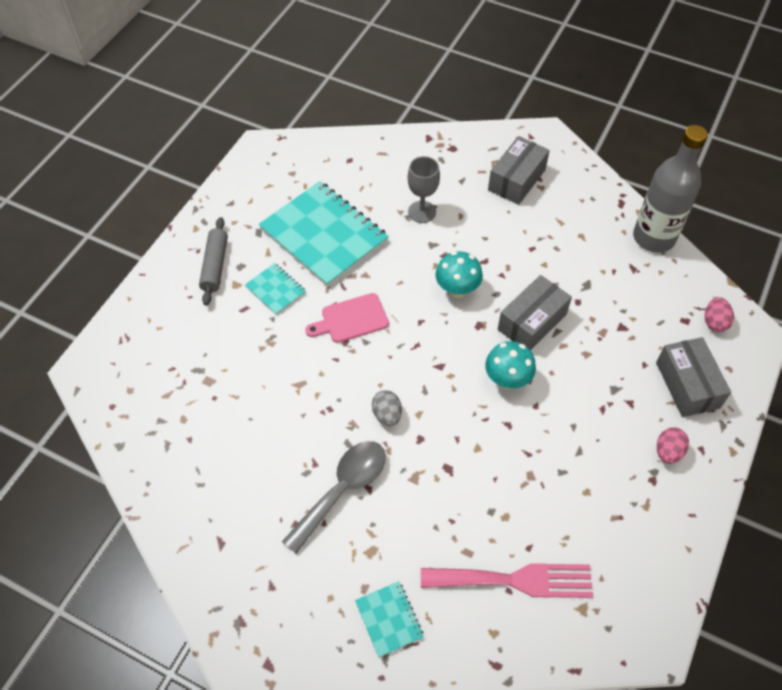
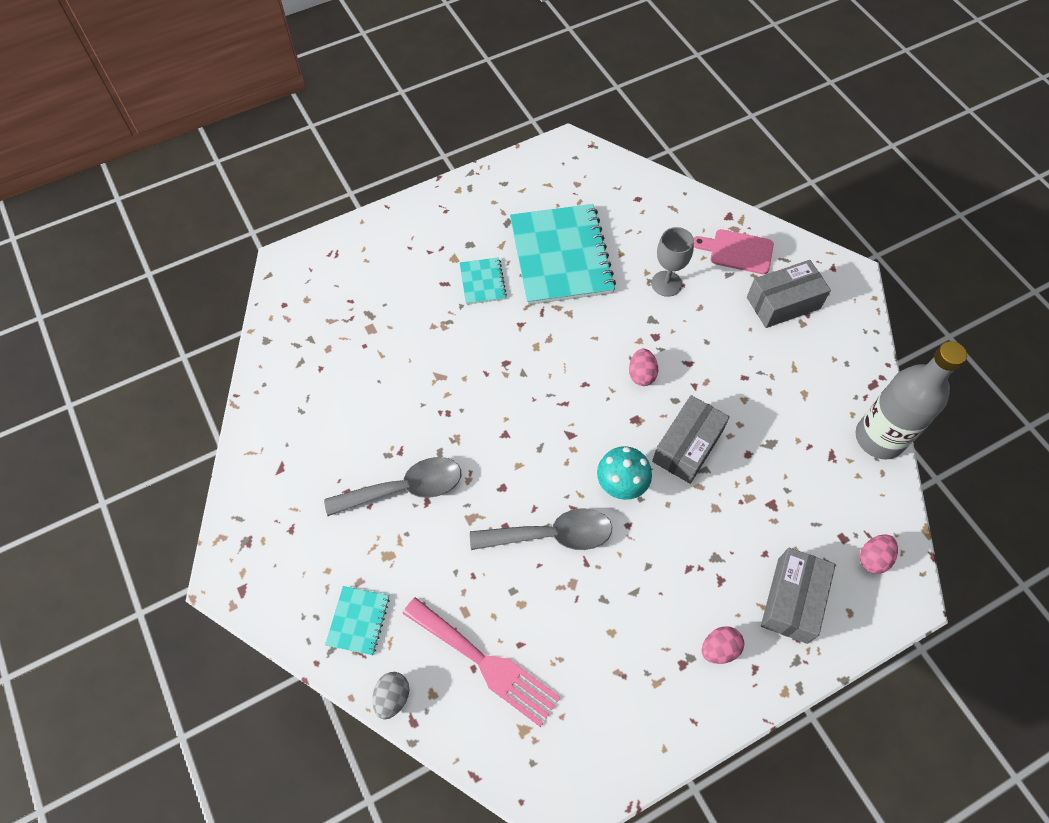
camera: 35 degrees right, 5 degrees up
grey rolling pin [199,217,228,306] -> none
pink cutting board [305,293,389,343] -> pink cutting board moved to [694,229,774,274]
grey egg [372,390,402,426] -> grey egg moved to [372,672,409,720]
turquoise mushroom [435,251,483,298] -> pink egg [629,348,658,386]
grey box [498,275,572,350] -> grey box turned 45 degrees counterclockwise [652,395,730,484]
none -> grey spoon [470,508,612,550]

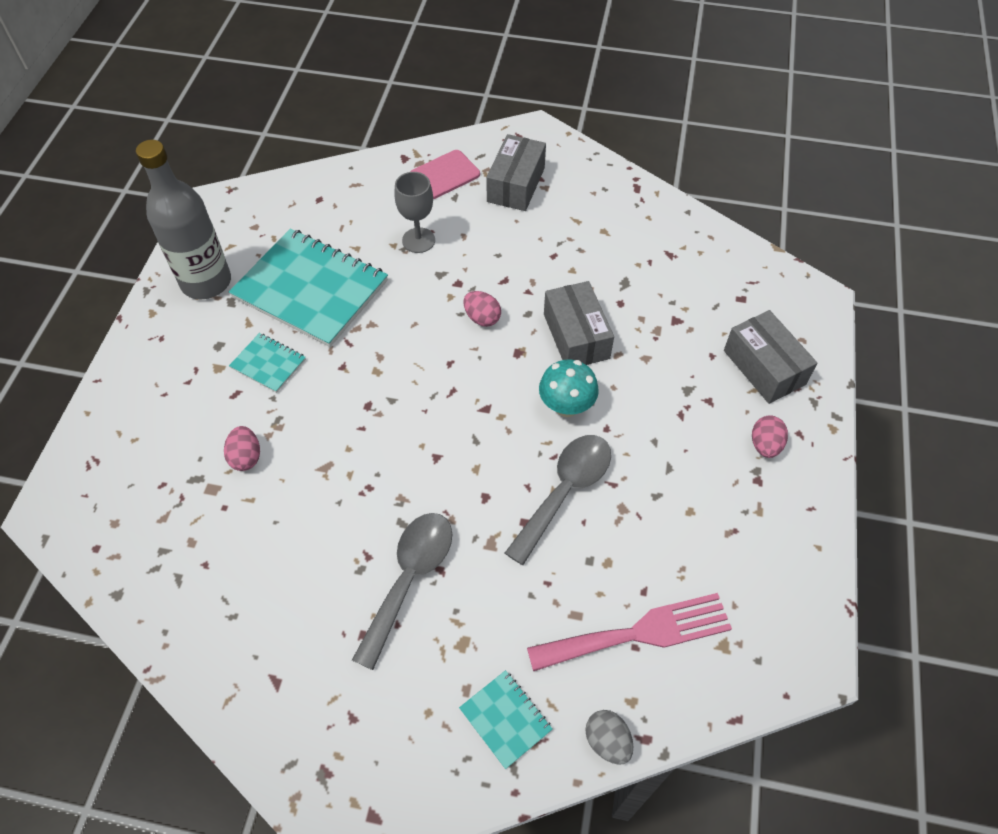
camera: 50 degrees left, 5 degrees down
grey bottle [855,341,967,459] -> grey bottle moved to [136,140,231,299]
pink egg [860,534,898,574] -> pink egg moved to [224,426,260,471]

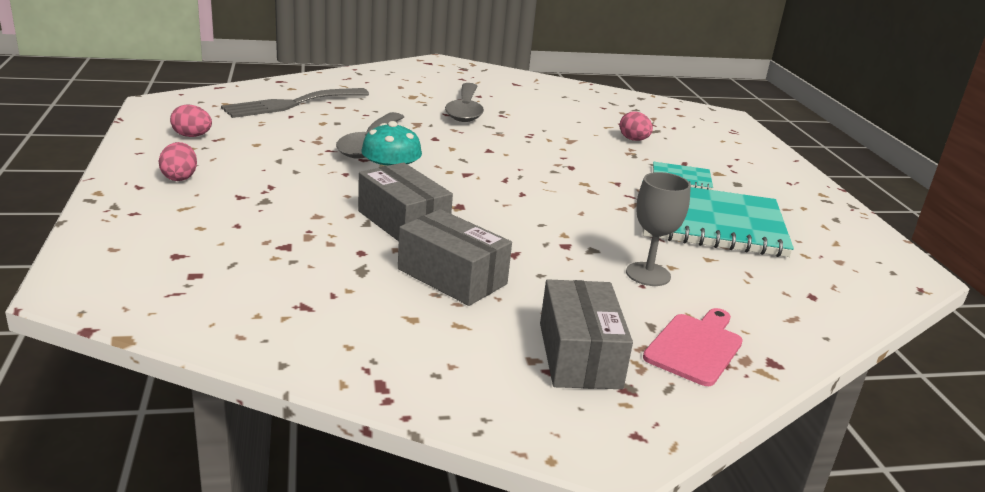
camera: 155 degrees right, 30 degrees down
grey bottle [136,140,231,299] -> none
turquoise notebook [459,670,553,769] -> none
pink egg [463,291,501,327] -> pink egg moved to [170,104,212,137]
pink fork [527,593,732,671] -> grey fork [221,88,369,118]
grey egg [585,710,633,765] -> none
grey box [724,310,818,404] -> grey box moved to [398,209,512,306]

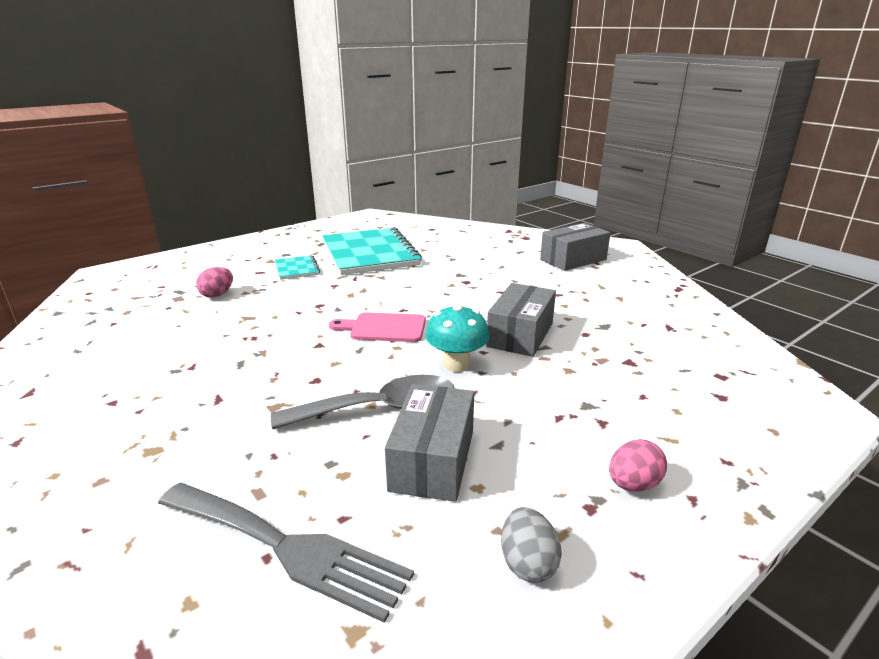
camera: 115 degrees left, 0 degrees up
pink egg [170,104,212,137] -> grey egg [501,507,562,583]
grey box [398,209,512,306] -> grey box moved to [385,384,474,502]
grey spoon [445,83,484,122] -> none
grey goblet [626,172,691,286] -> none
pink cutting board [643,308,743,386] -> pink cutting board moved to [329,312,426,342]

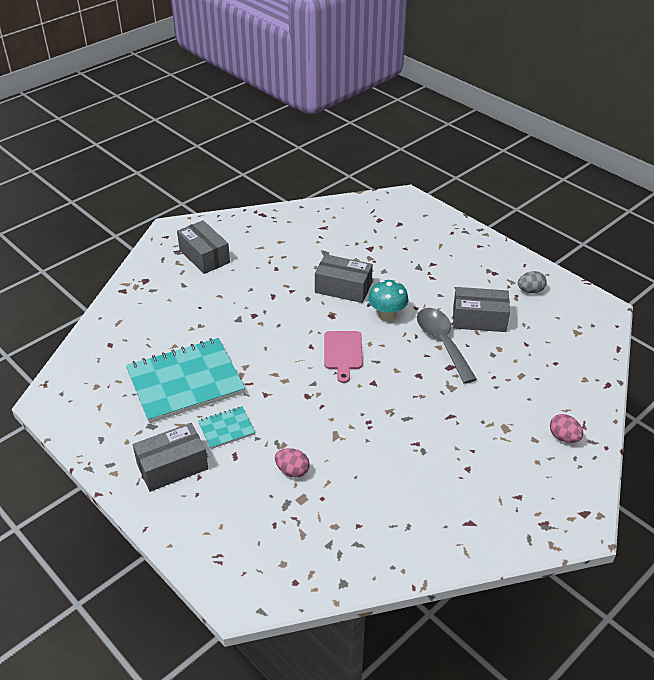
camera: 95 degrees left, 15 degrees up
grey fork [158,483,414,623] -> none
pink egg [609,439,667,492] -> pink egg moved to [550,414,583,443]
none -> grey box [133,423,208,492]

